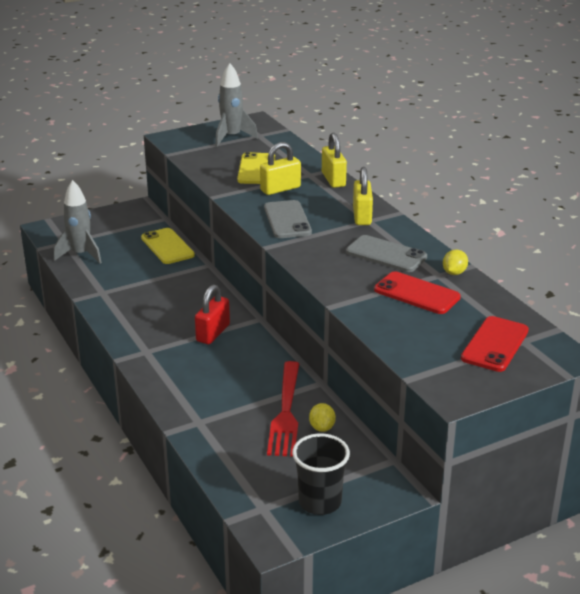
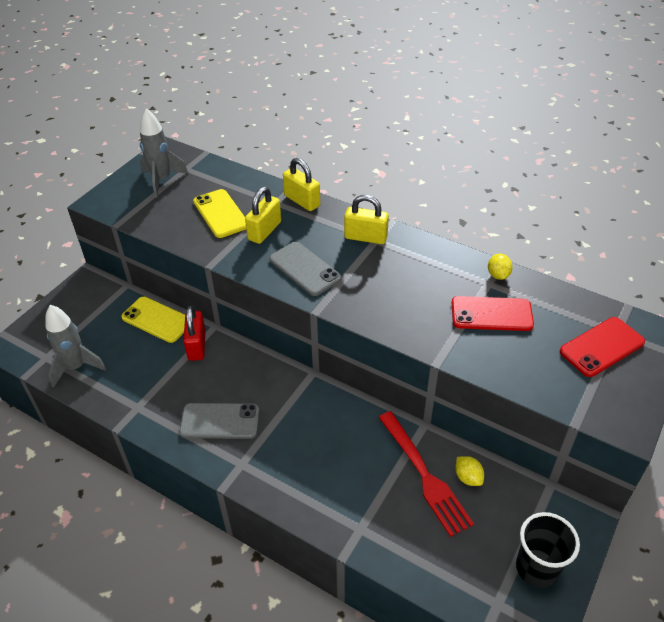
camera: 30 degrees left, 15 degrees up
red padlock [195,285,230,344] -> red padlock moved to [183,305,206,361]
grey phone [346,235,427,272] -> grey phone moved to [179,403,259,439]
yellow padlock [353,167,373,225] -> yellow padlock turned 45 degrees counterclockwise [344,195,389,244]
red phone [461,316,529,372] -> red phone turned 60 degrees clockwise [560,317,645,377]

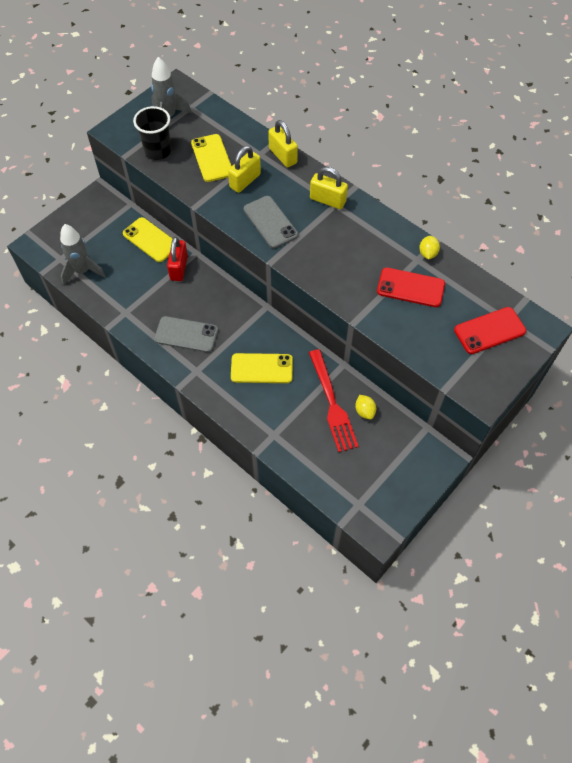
camera: 10 degrees right, 15 degrees up
black cup [516,512,580,588] -> black cup moved to [133,106,171,160]
none -> yellow phone [231,353,293,383]

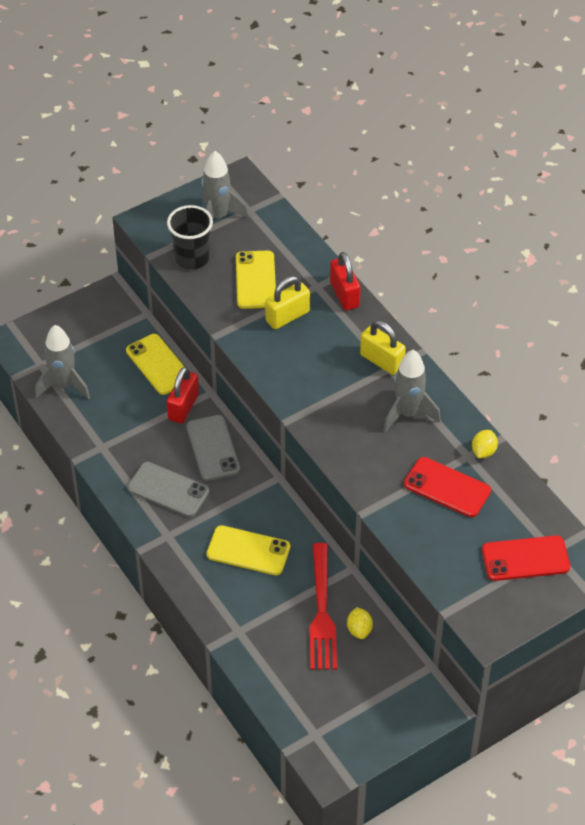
camera: 15 degrees right, 10 degrees down
grey phone [244,196,298,249] -> grey phone moved to [186,415,240,481]
yellow padlock [268,120,298,168] -> red padlock [330,252,361,310]
none -> grey rocket [383,350,441,433]

